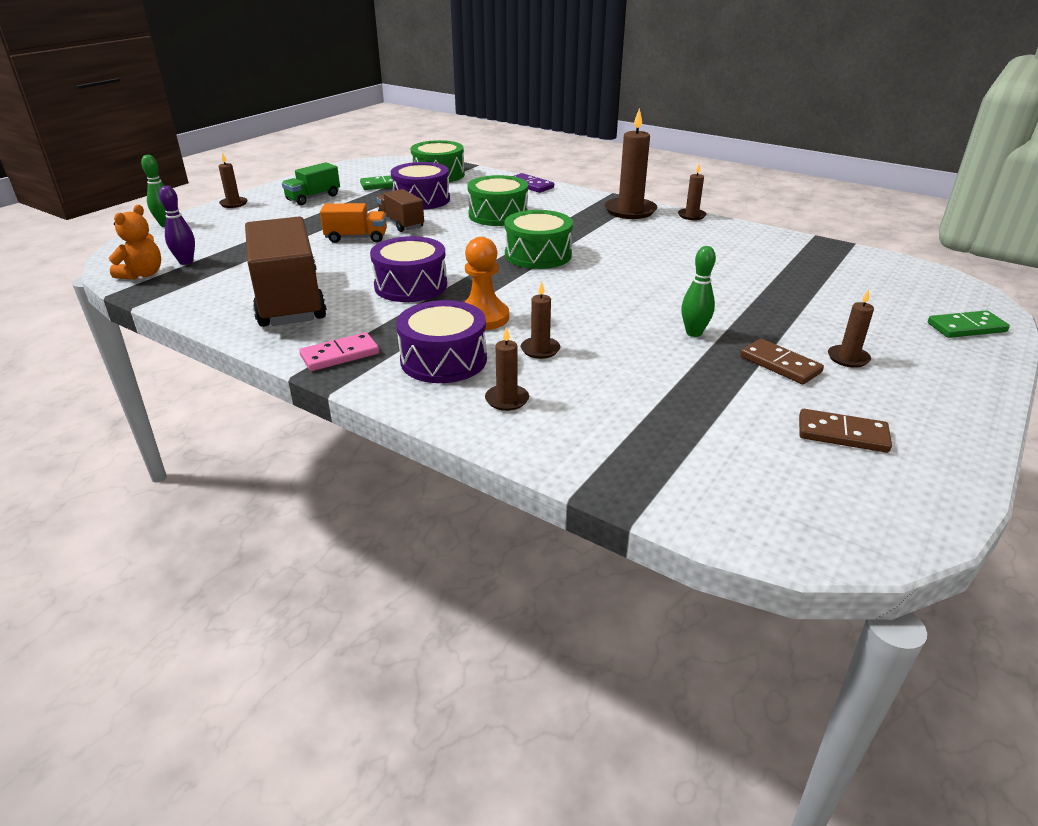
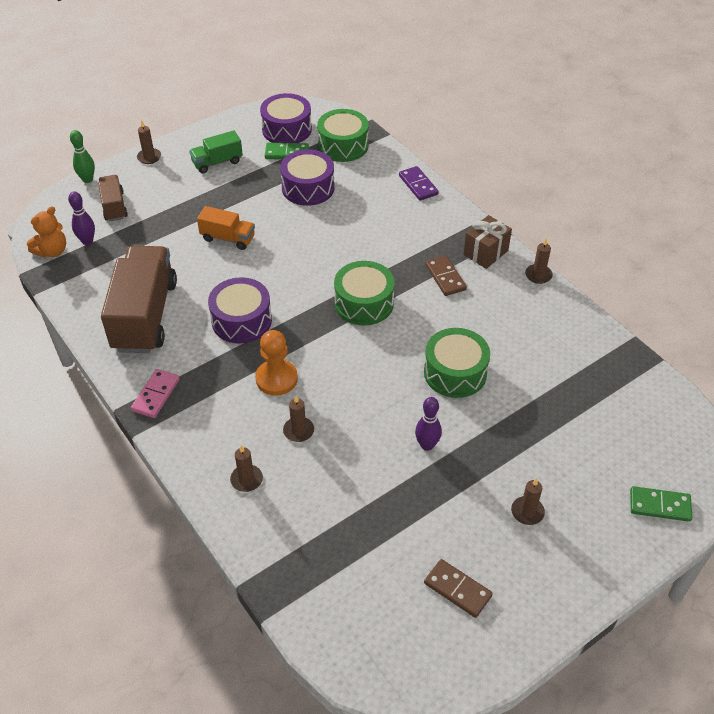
camera: 20 degrees right, 15 degrees up
pink domino [299,332,379,371] -> pink domino turned 60 degrees counterclockwise [131,369,180,418]
brown truck [377,189,424,232] -> brown truck moved to [98,175,128,221]
purple drum [396,300,487,383] -> purple drum moved to [260,93,312,143]
green drum [467,175,528,226] -> green drum moved to [424,328,490,398]
brown candle [605,108,657,219] -> brown gift [463,215,512,269]
green bowling pin [681,246,716,337] -> purple bowling pin [415,397,442,451]
brown domino [740,339,824,384] -> brown domino moved to [425,255,467,296]

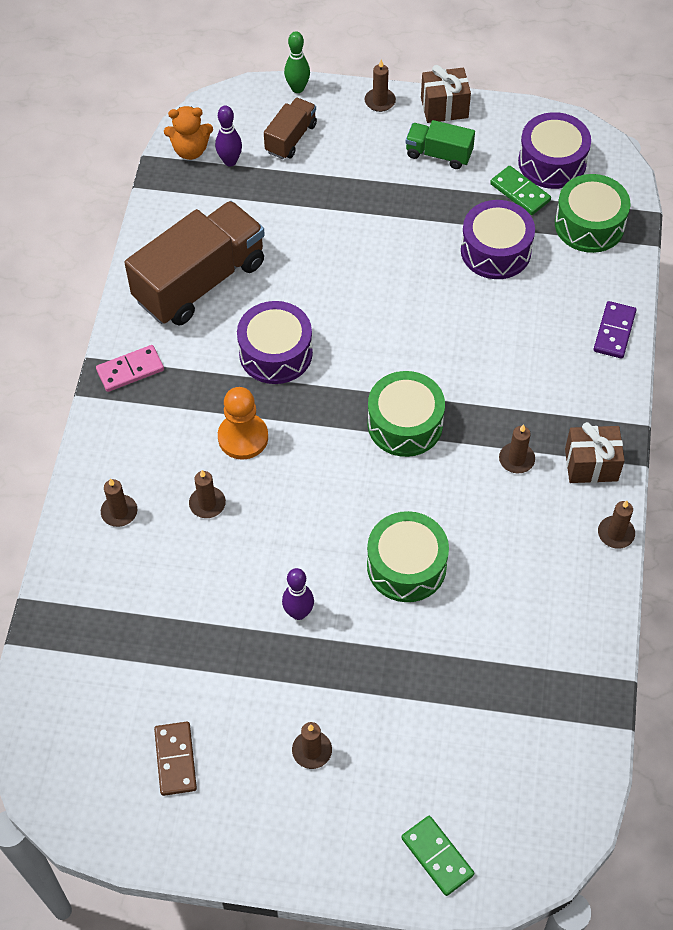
camera: 45 degrees right, 10 degrees up
orange truck [197,206,255,250] -> none
brown domino [425,255,467,296] -> brown candle [499,424,535,473]
none -> brown gift [421,65,471,123]

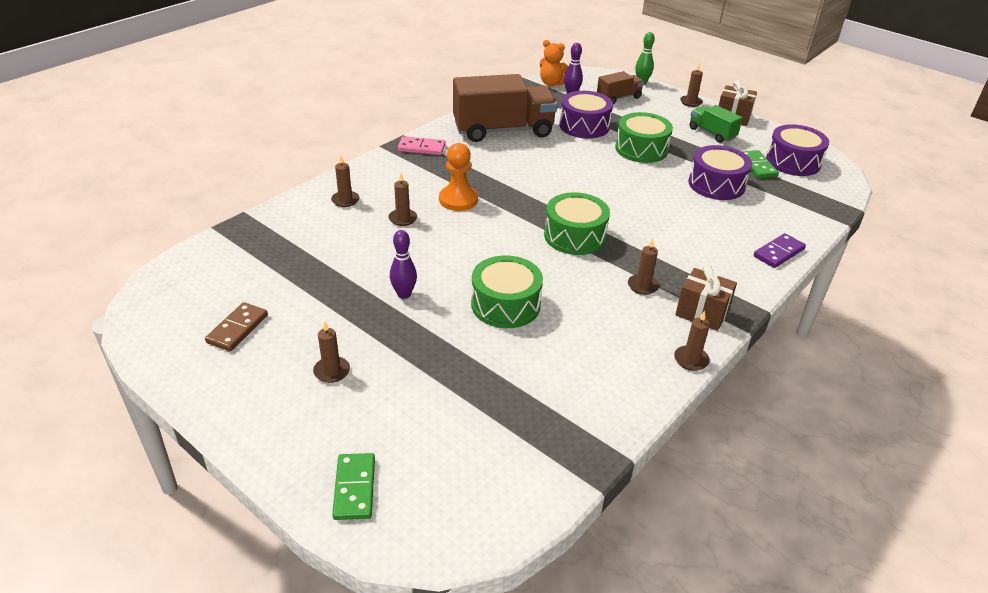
camera: 30 degrees right, 20 degrees down
purple drum [237,301,313,384] -> purple drum moved to [559,91,613,139]
green drum [555,174,630,253] -> green drum moved to [615,112,673,163]

